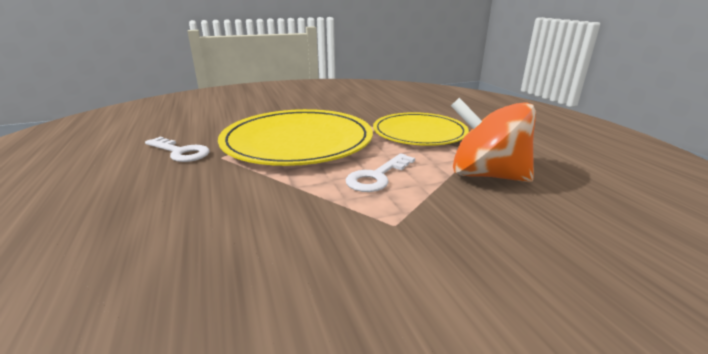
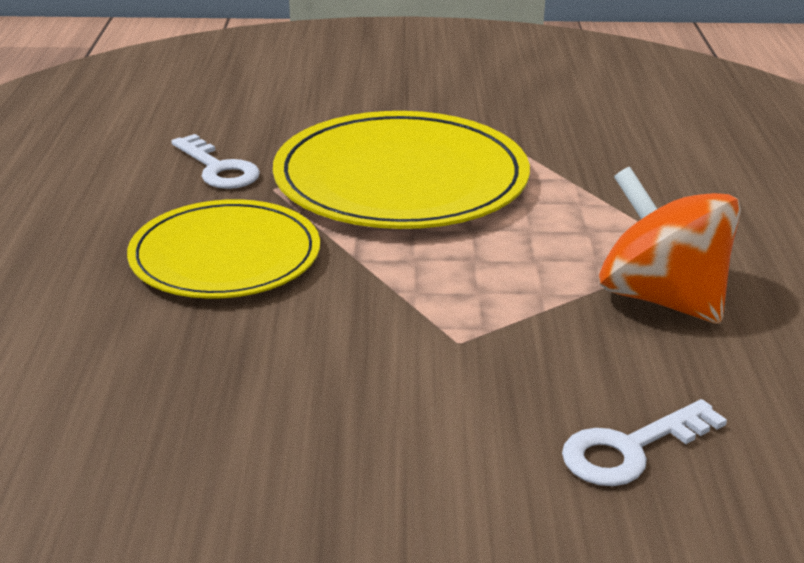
camera: 20 degrees right, 5 degrees up
white key [346,153,415,192] -> white key moved to [562,399,727,486]
yellow plate [373,112,469,146] -> yellow plate moved to [127,199,320,299]

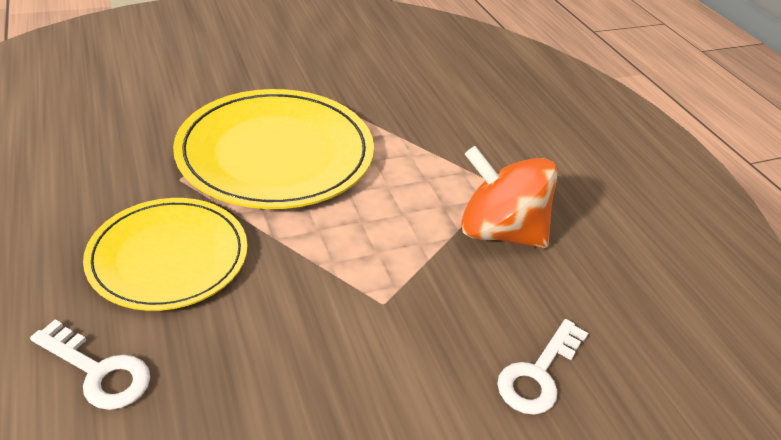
camera: 25 degrees left, 10 degrees up
white key [171,134,260,189] -> white key moved to [30,320,150,410]

